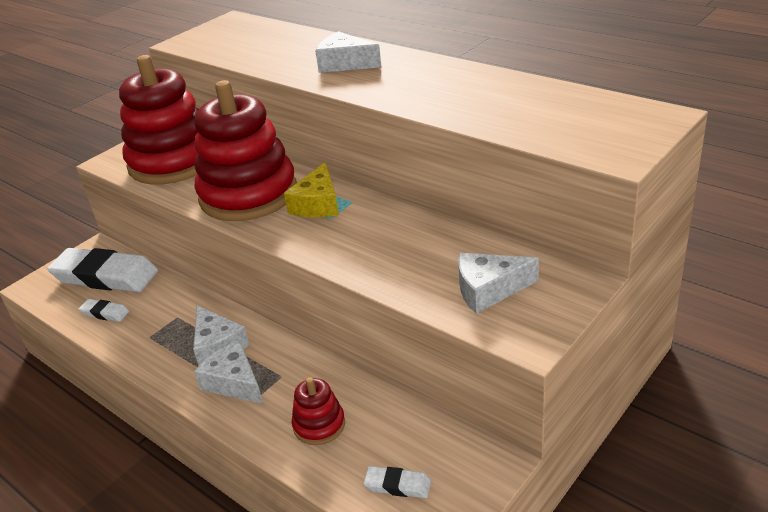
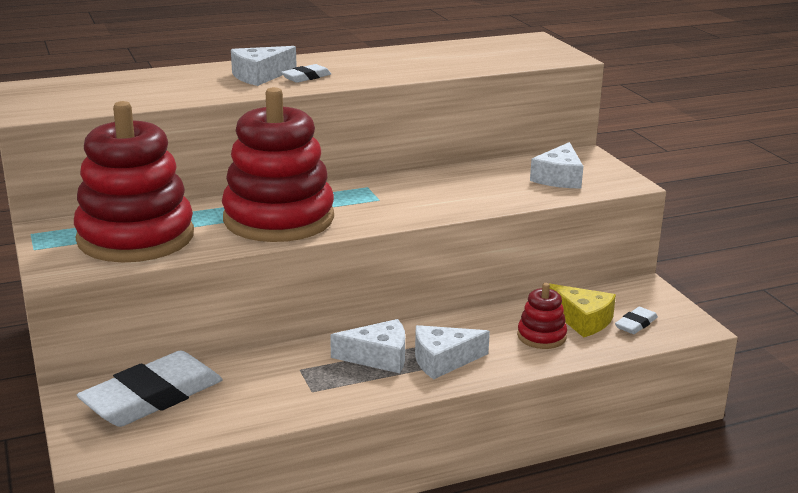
camera: 65 degrees left, 10 degrees down
white eraser [78,299,129,322] -> white eraser moved to [281,64,331,83]
yellow cheese [284,162,339,217] -> yellow cheese moved to [549,283,616,338]

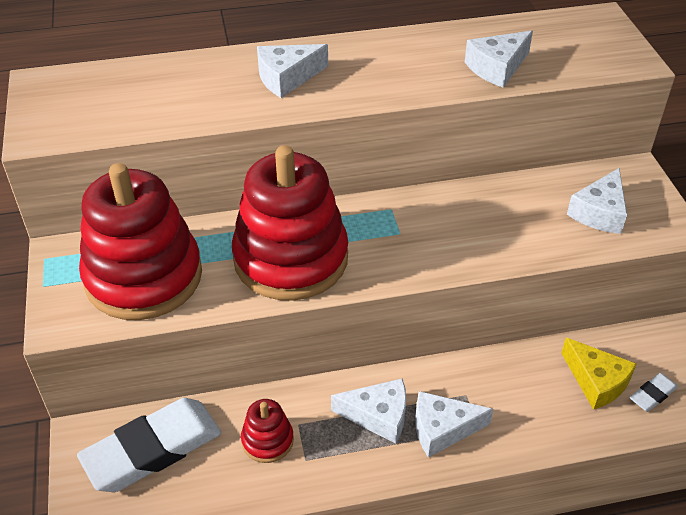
camera: 10 degrees right, 20 degrees up
white eraser [281,64,331,83] -> none
red stacking toy [517,283,567,349] -> red stacking toy moved to [241,399,294,463]
none -> white cheese [465,31,533,88]

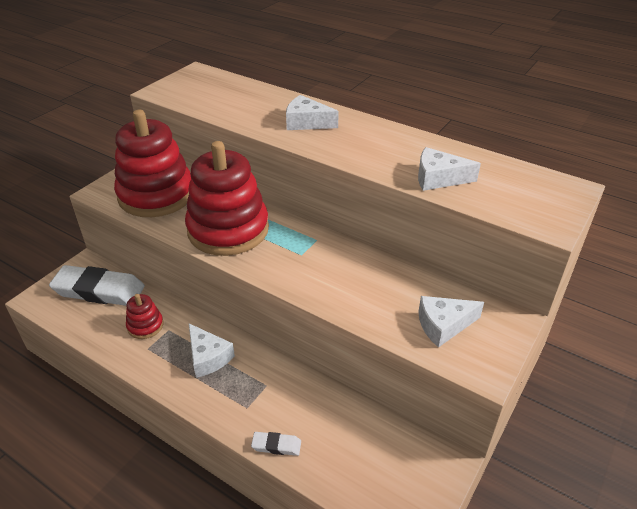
camera: 45 degrees right, 5 degrees down
white cheese [415,391,493,458] -> none
yellow cheese [561,337,636,410] -> none
white eraser [630,373,678,412] -> white eraser moved to [251,432,301,456]

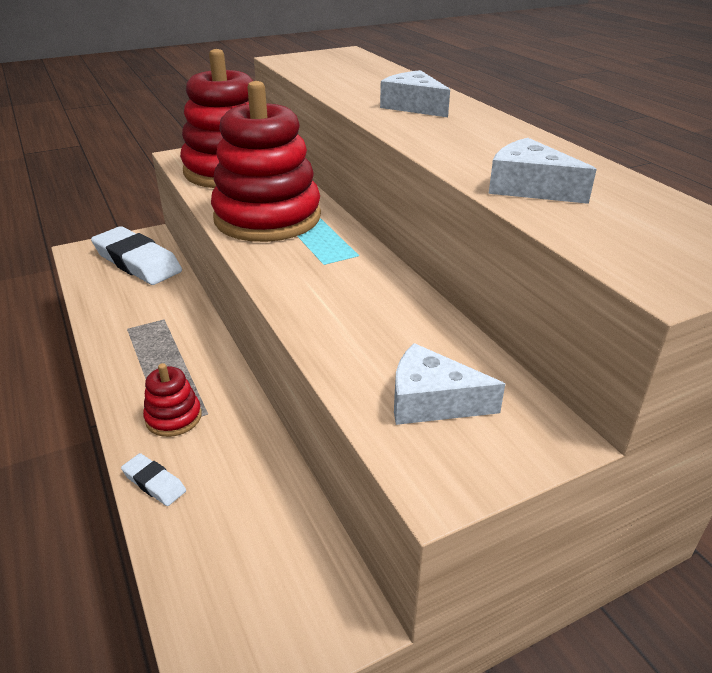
camera: 30 degrees right, 5 degrees down
red stacking toy [126,294,164,339] -> red stacking toy moved to [143,363,202,437]
white cheese [189,324,235,378] -> none

